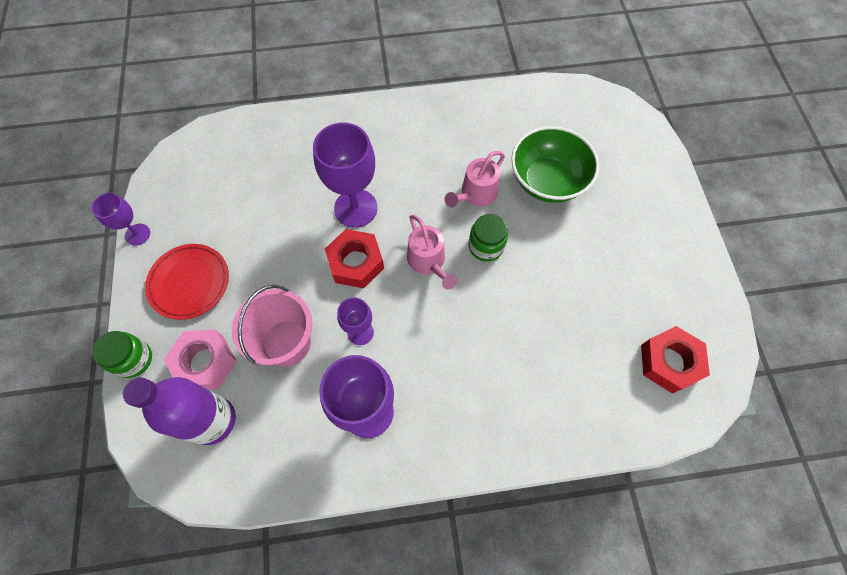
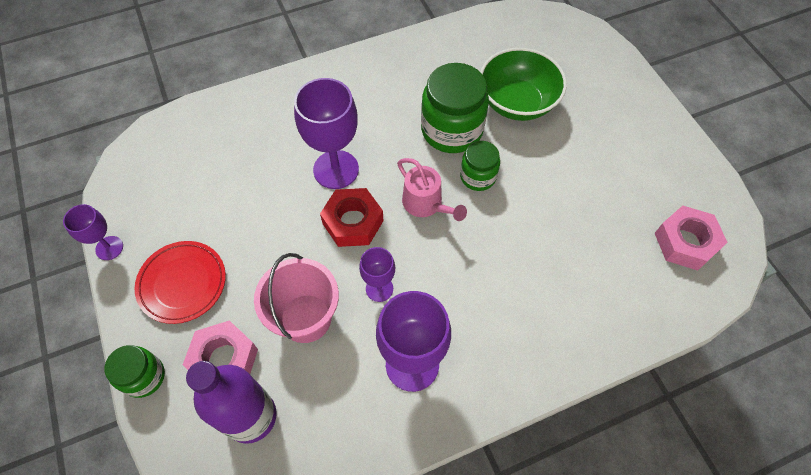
camera: 15 degrees left, 5 degrees down
pink watering can [444,151,505,208] -> green jar [421,63,489,153]
red nut [641,326,710,394] -> pink nut [655,206,728,271]

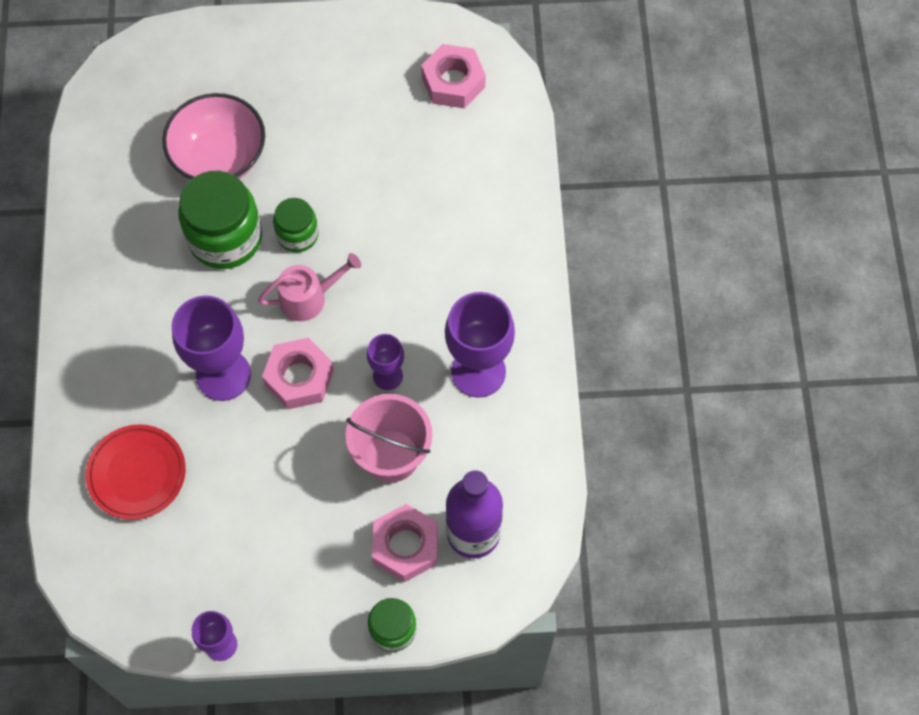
camera: 70 degrees left, 5 degrees up
red plate [135,241,226,324] -> red plate moved to [86,424,186,520]
red nut [320,188,384,247] -> pink nut [262,338,334,409]
green bowl [480,48,567,121] -> pink bowl [162,93,265,180]

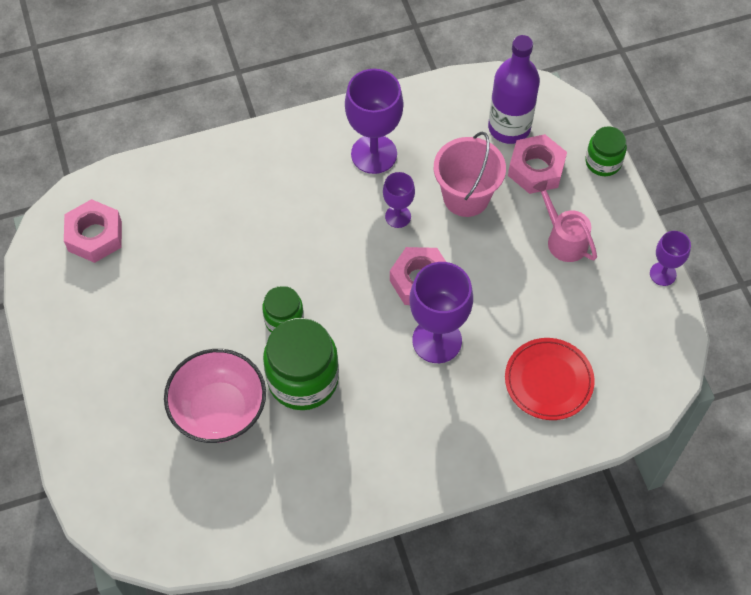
camera: 105 degrees left, 5 degrees down
pink watering can [258,253,361,321] -> pink watering can moved to [533,180,597,262]

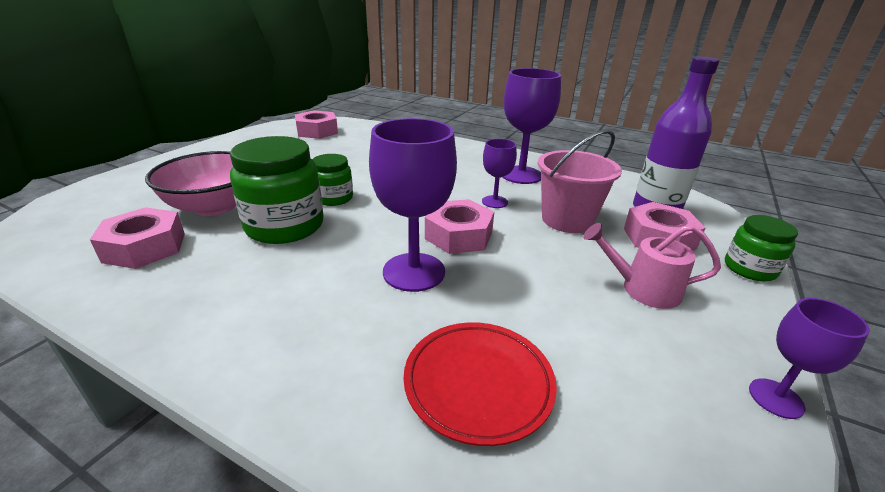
camera: 45 degrees right, 30 degrees down
pink watering can [533,180,597,262] -> pink watering can turned 90 degrees counterclockwise [583,223,721,309]
none -> pink nut [90,207,185,269]

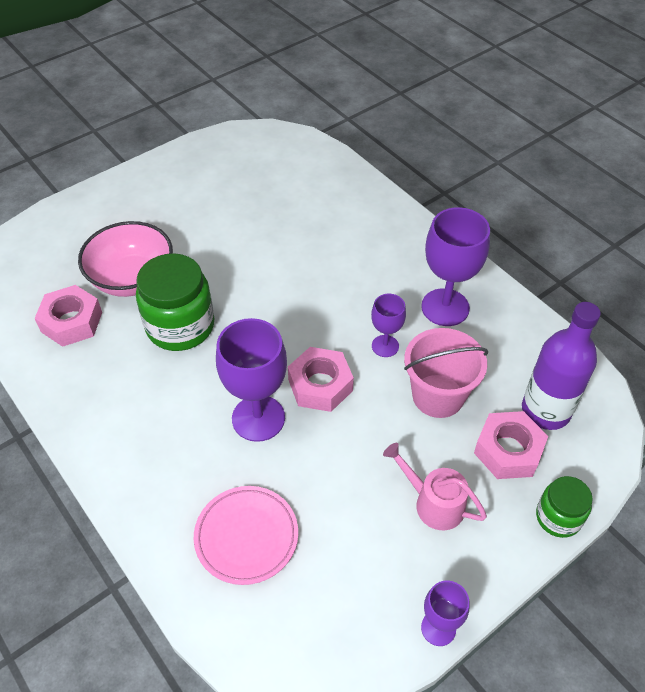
camera: 25 degrees right, 20 degrees up
pink nut [295,110,338,139] -> none
green jar [312,154,353,206] -> none
red plate [404,322,557,446] -> pink plate [194,486,298,585]

